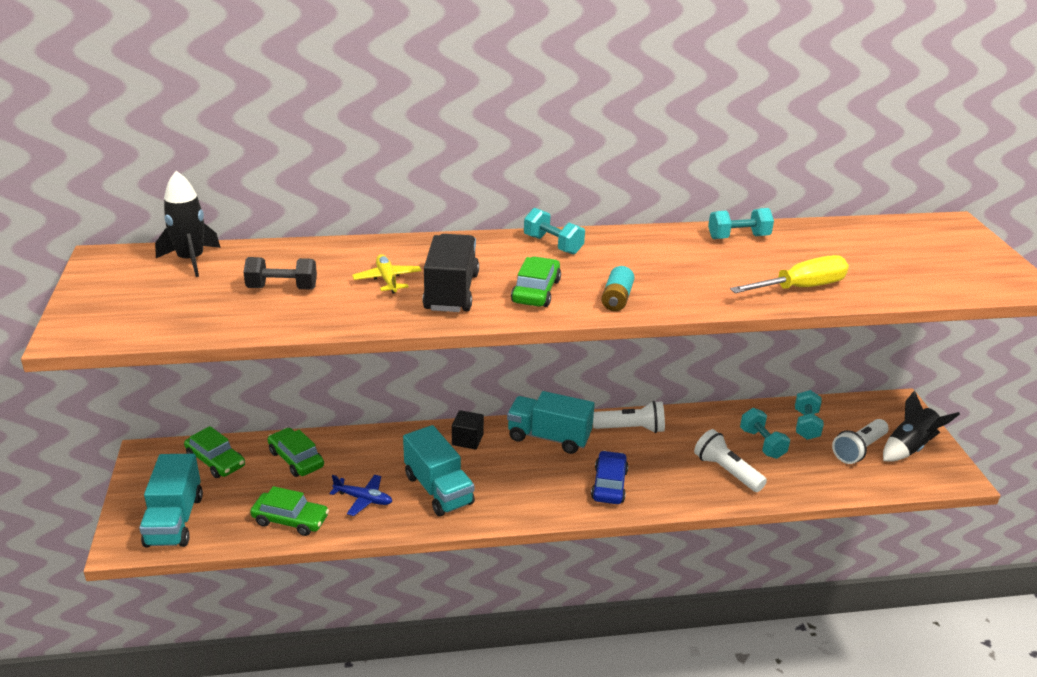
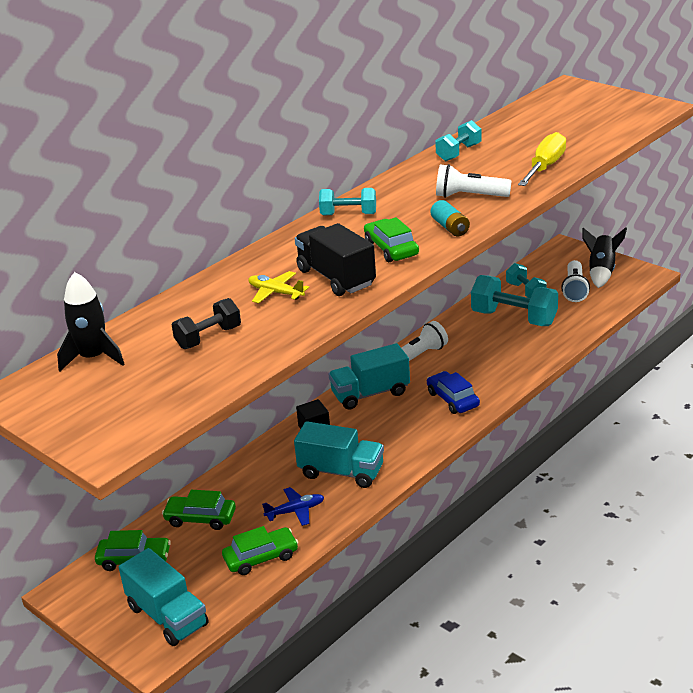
camera: 35 degrees left, 0 degrees up
white flashlight [694,429,767,492] -> white flashlight moved to [436,164,512,198]
turquoise dumbbell [740,408,790,459] -> turquoise dumbbell [471,275,558,326], size x1.73

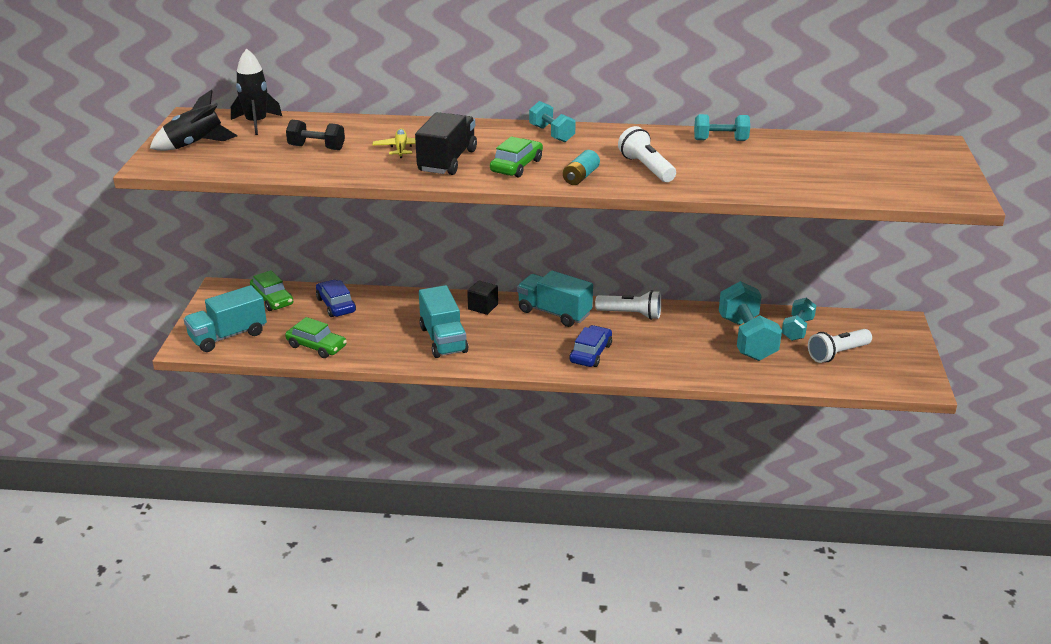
camera: 50 degrees right, 0 degrees up
turquoise truck [119,548,209,646] -> turquoise truck turned 45 degrees clockwise [184,285,267,352]
green car [162,490,236,530] -> blue car [316,280,356,317]
blue plane [262,487,324,526] -> none
yellow screwdriver [518,132,566,186] -> none
black rocket [582,227,627,288] -> black rocket moved to [150,90,238,151]

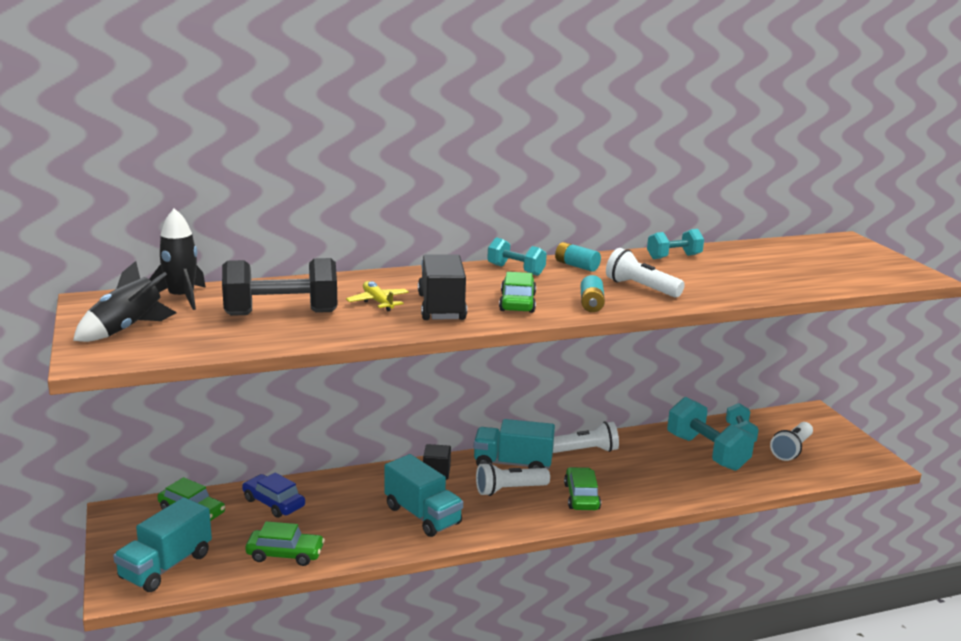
camera: 25 degrees left, 10 degrees down
black dumbbell [286,120,345,150] -> black dumbbell [222,258,337,316], size x1.73
blue car [569,325,612,367] -> green car [564,467,601,510]
none -> white flashlight [476,462,550,496]
none -> turquoise battery [555,242,601,272]

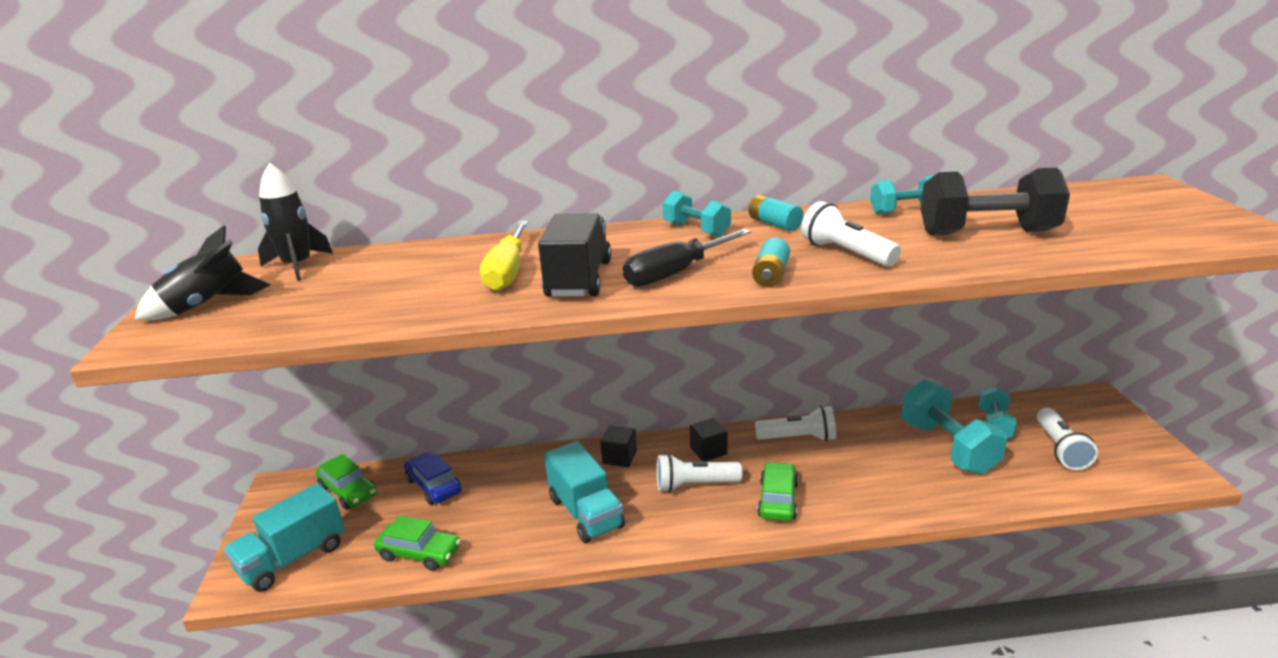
camera: 15 degrees right, 5 degrees up
black dumbbell [222,258,337,316] -> black dumbbell moved to [921,168,1070,235]
yellow plane [346,281,409,311] -> yellow screwdriver [480,221,528,291]
turquoise truck [474,419,555,469] -> black cube [690,418,727,461]
green car [499,272,536,313] -> black screwdriver [623,229,752,287]
white flashlight [770,422,813,461] -> white flashlight turned 45 degrees counterclockwise [1037,408,1098,470]

